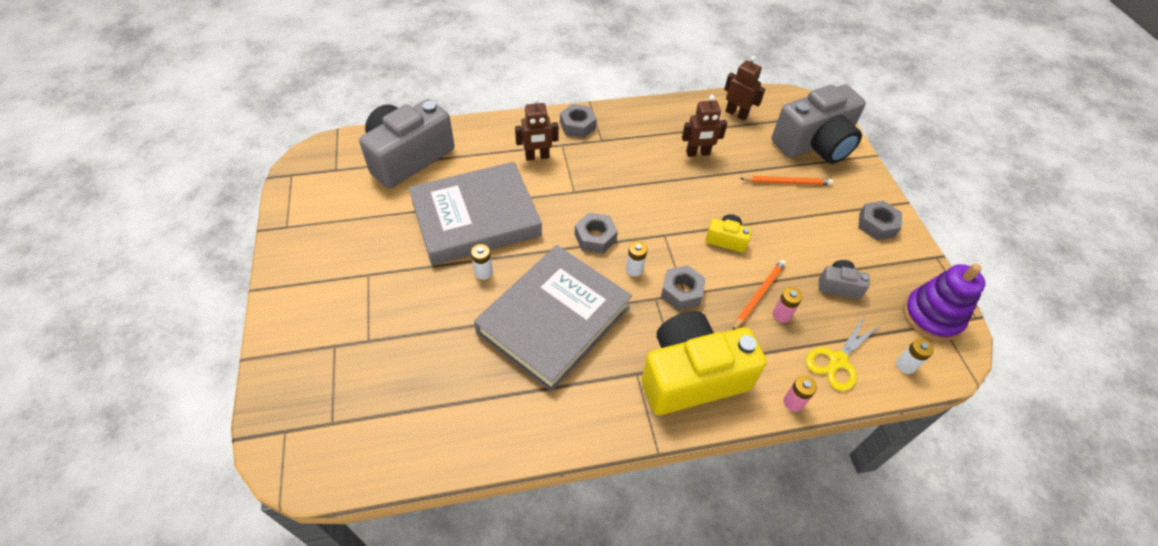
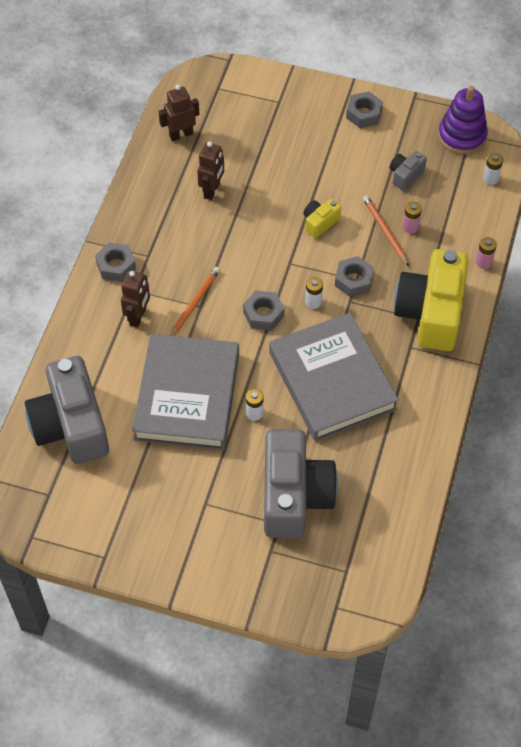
camera: 60 degrees left, 5 degrees up
orange pencil [739,176,833,185] -> orange pencil moved to [170,267,220,336]
grey camera [772,85,866,164] -> grey camera moved to [264,429,338,538]
yellow scissors [806,315,880,391] -> none

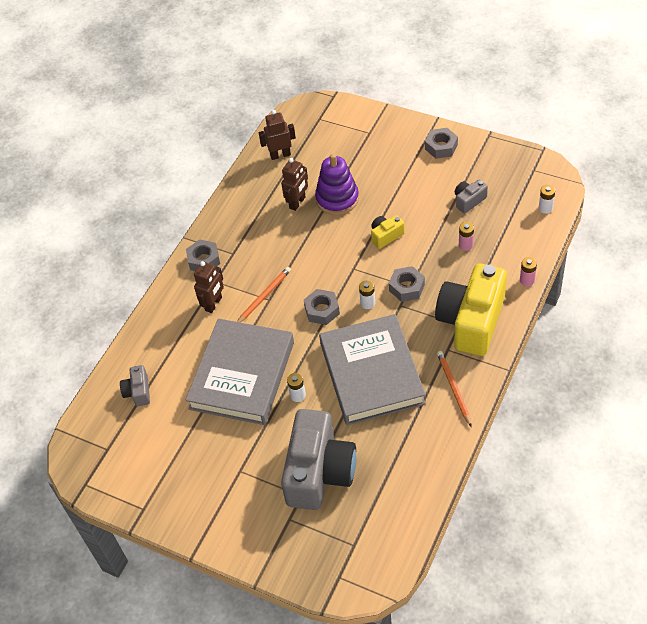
camera: 15 degrees right, 5 degrees down
grey camera [25,356,109,464] -> grey camera [120,365,150,406], size x0.44
orange pencil [363,195,409,266] -> orange pencil moved to [437,351,471,426]
purple stacking toy [438,86,488,155] -> purple stacking toy moved to [315,154,359,215]

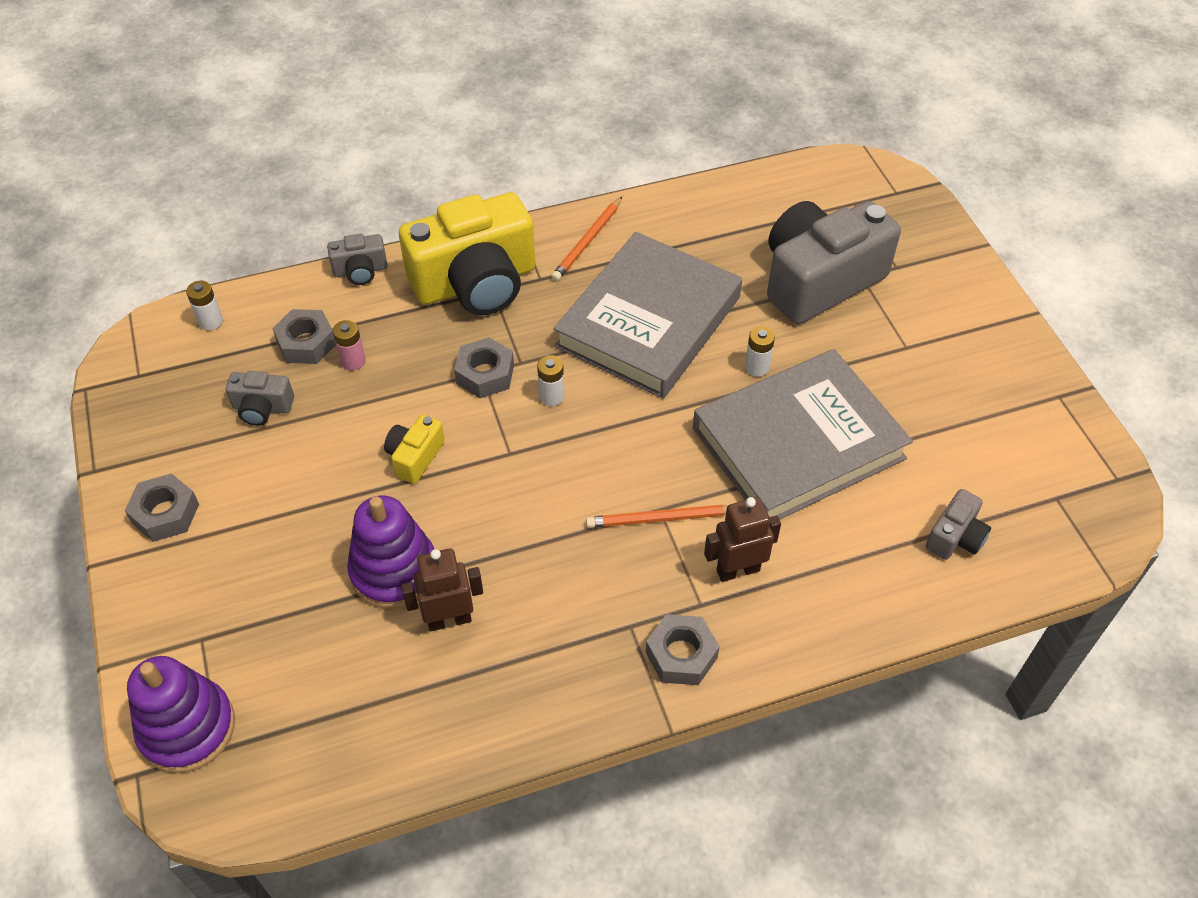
camera: 140 degrees left, 0 degrees up
brown robot [259,110,296,160] -> none
grey nut [304,289,340,325] -> grey nut moved to [272,309,336,364]
yellow camera [371,215,405,249] -> yellow camera turned 105 degrees clockwise [384,415,445,484]
pink battery [520,257,537,286] -> grey camera [327,234,387,285]
none -> purple stacking toy [127,656,235,773]

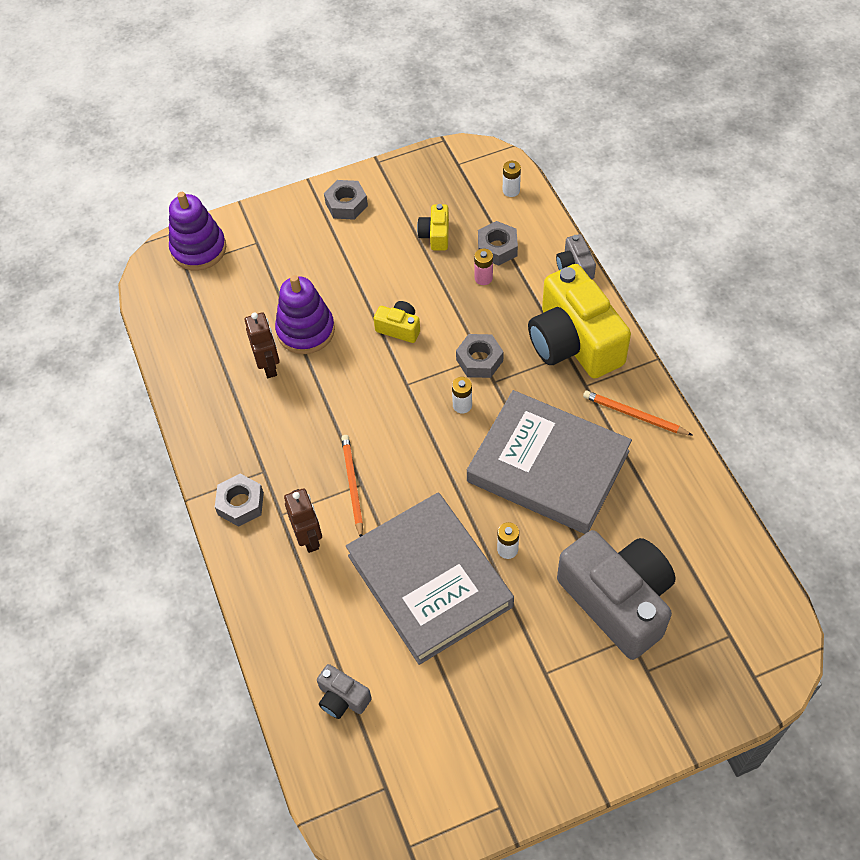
camera: 90 degrees right, 5 degrees up
grey camera [226,371,294,426] -> yellow camera [417,204,449,250]

